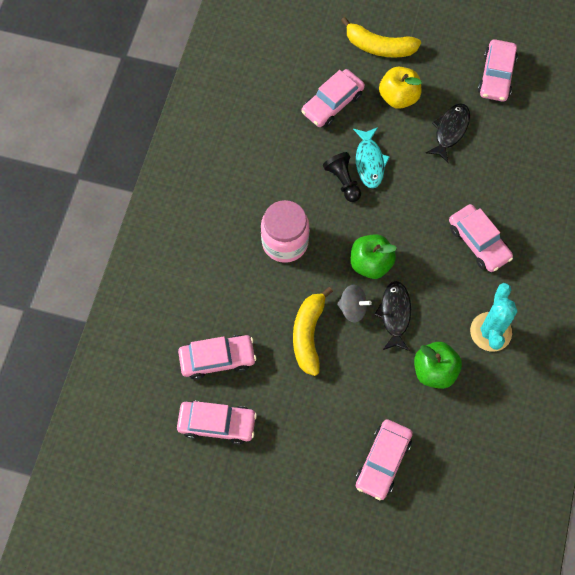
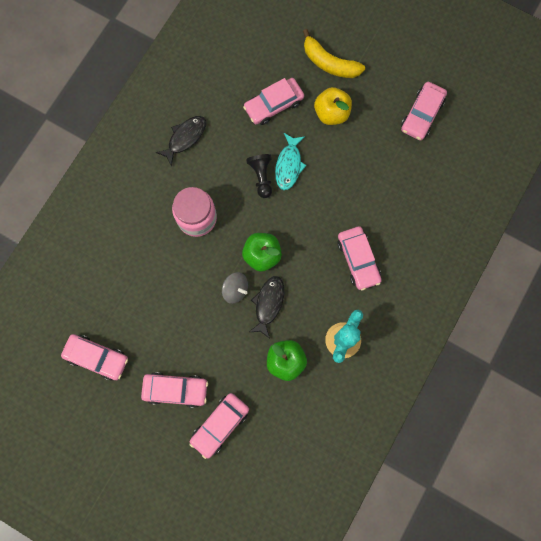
camera: 15 degrees right, 10 degrees up
pink car [178,335,256,380] -> pink car moved to [141,372,208,408]
yellow banana [293,287,333,376] -> none
black fish [426,103,470,163] -> black fish moved to [156,116,206,167]

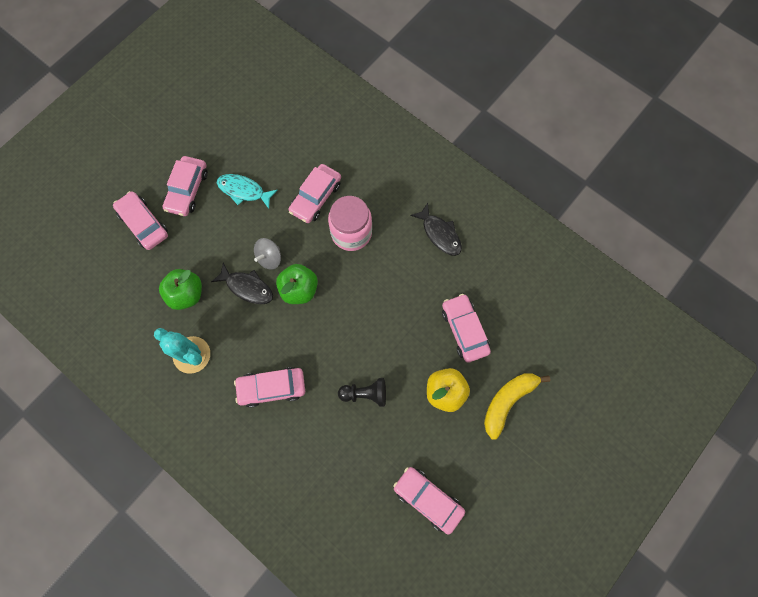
camera: 100 degrees right, 5 degrees down
pink car [61,334,128,380] -> pink car moved to [288,164,341,223]
black pawn [246,154,272,198] -> black pawn moved to [338,378,386,407]
turquoise fish [275,133,307,190] -> turquoise fish moved to [217,174,278,209]

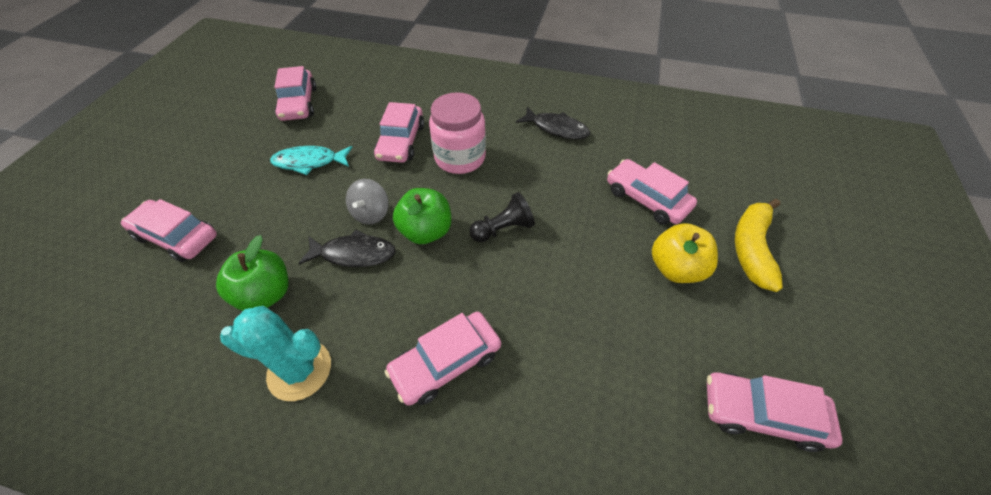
camera: 25 degrees left, 20 degrees down
pink car [163,156,208,216] -> pink car moved to [274,66,317,121]
black pawn [338,378,386,407] -> black pawn moved to [470,192,535,242]

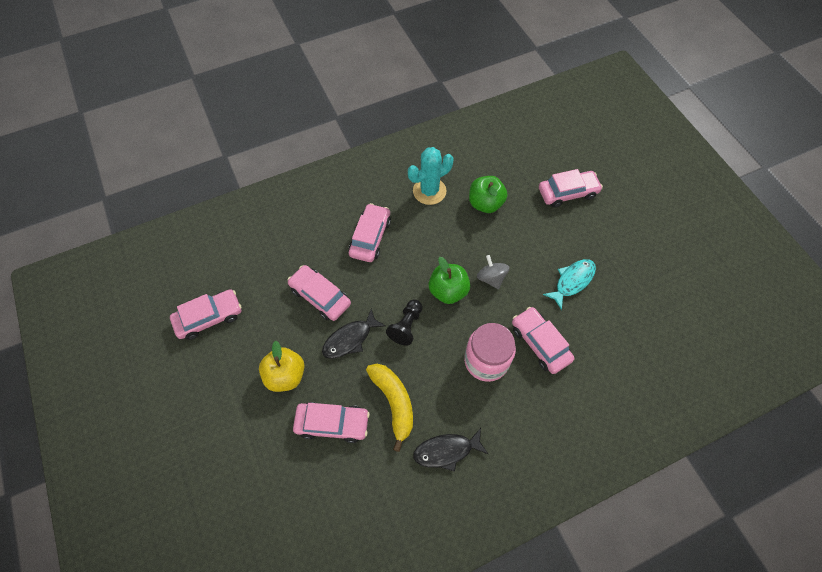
camera: 140 degrees right, 10 degrees up
pink car [274,66,317,121] -> pink car moved to [288,265,351,321]
black fish [298,229,396,267] -> black fish moved to [322,308,385,359]
yellow banana [735,199,783,292] -> yellow banana moved to [366,364,413,452]

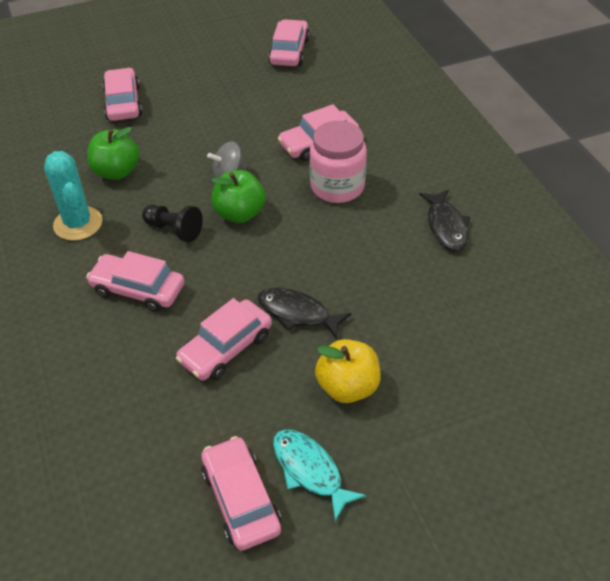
camera: 85 degrees left, 15 degrees down
pink car [293,402,370,443] -> pink car moved to [268,19,310,66]
black fish [322,308,385,359] -> black fish turned 150 degrees clockwise [258,288,351,339]
yellow banana [366,364,413,452] -> none
black pawn [386,299,422,346] -> black pawn moved to [142,205,203,243]
turquoise fish [543,259,596,310] -> turquoise fish moved to [273,430,366,521]

